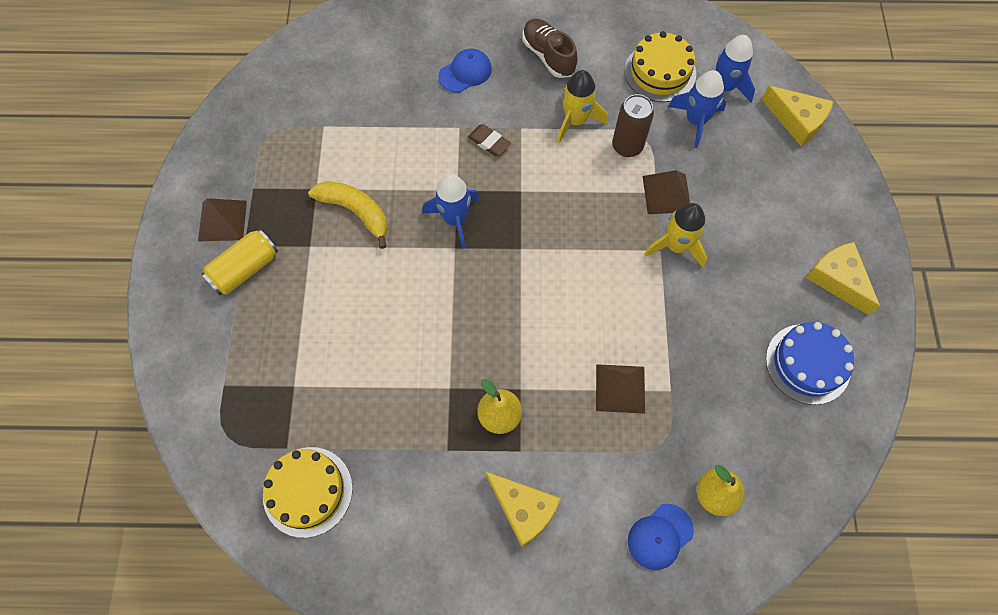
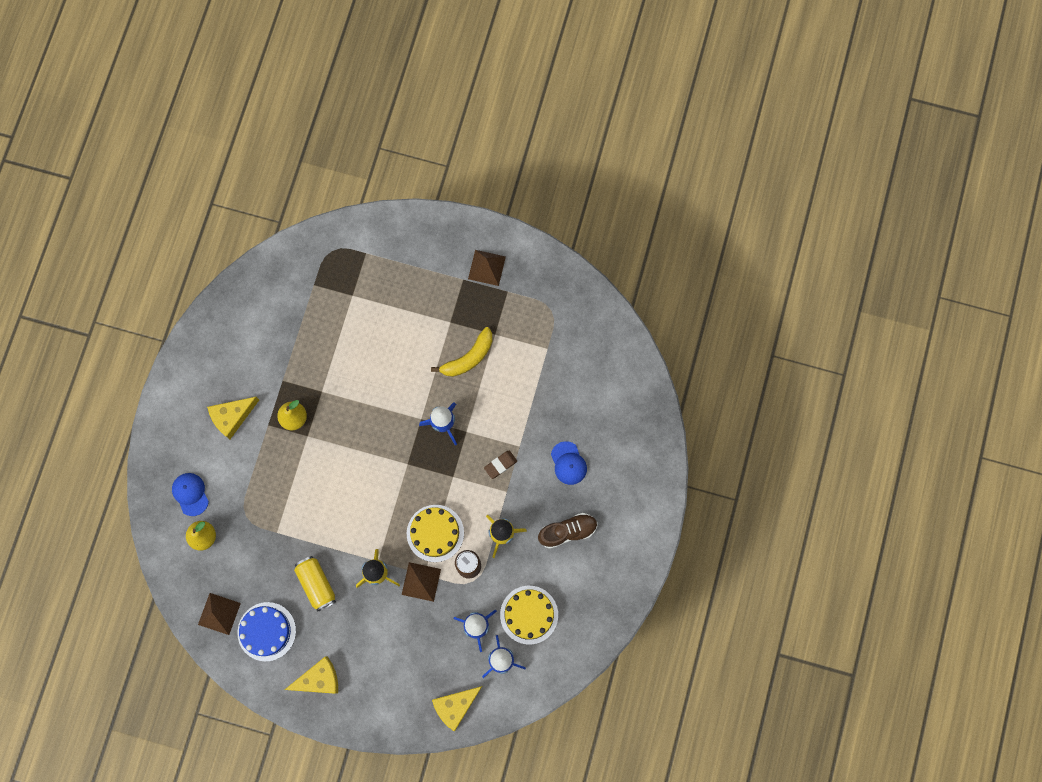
camera: 105 degrees right, 10 degrees up
yellow can [201,229,278,296] -> yellow can moved to [294,556,336,612]
yellow cake [263,447,353,538] -> yellow cake moved to [407,505,464,562]
brown pyramid [596,364,645,414] -> brown pyramid moved to [198,593,241,635]

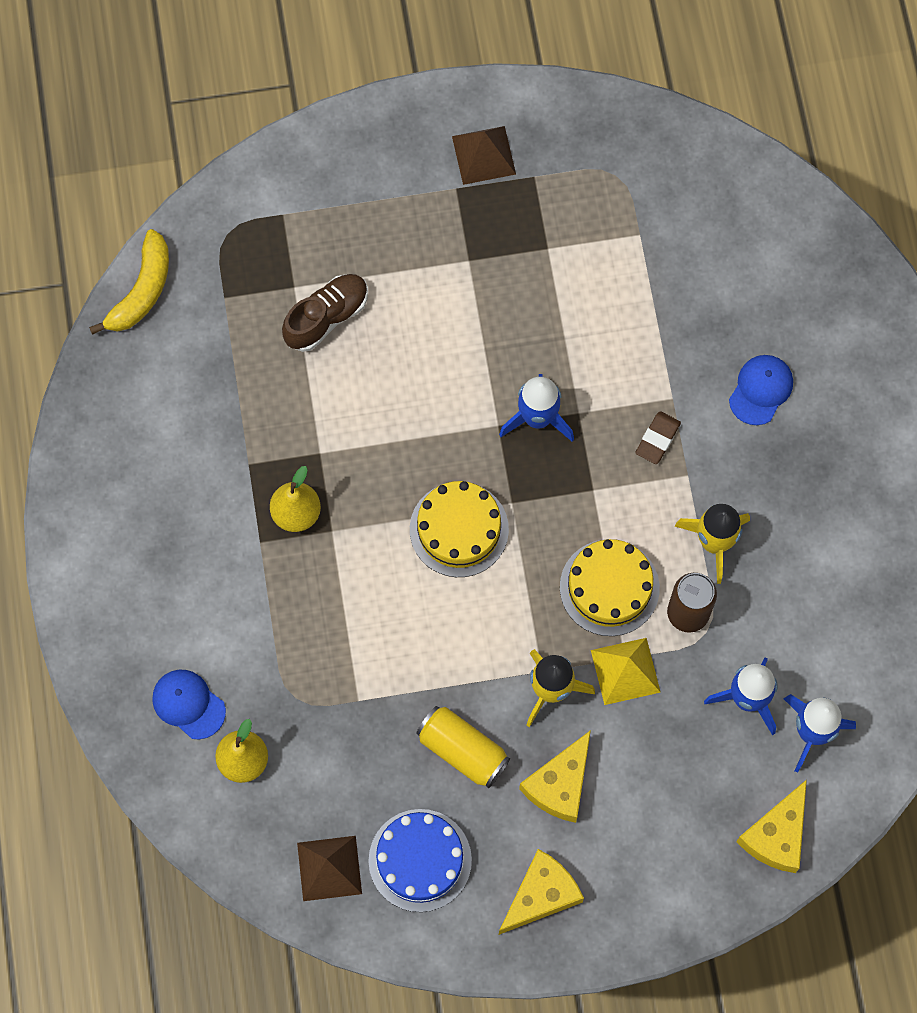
camera: 25 degrees left, 5 degrees down
yellow cheese [207,397,259,439] -> yellow cheese moved to [519,730,591,823]
brown pyramid [401,562,441,602] -> yellow pyramid [591,638,661,705]
yellow banana [431,327,492,377] -> yellow banana moved to [89,229,169,335]
yellow cake [500,586,558,644] -> yellow cake moved to [410,481,509,577]
brown shoe [538,513,598,549] -> brown shoe moved to [282,274,368,352]
blue cap [551,441,587,485] -> blue cap turned 105 degrees counterclockwise [729,355,793,425]

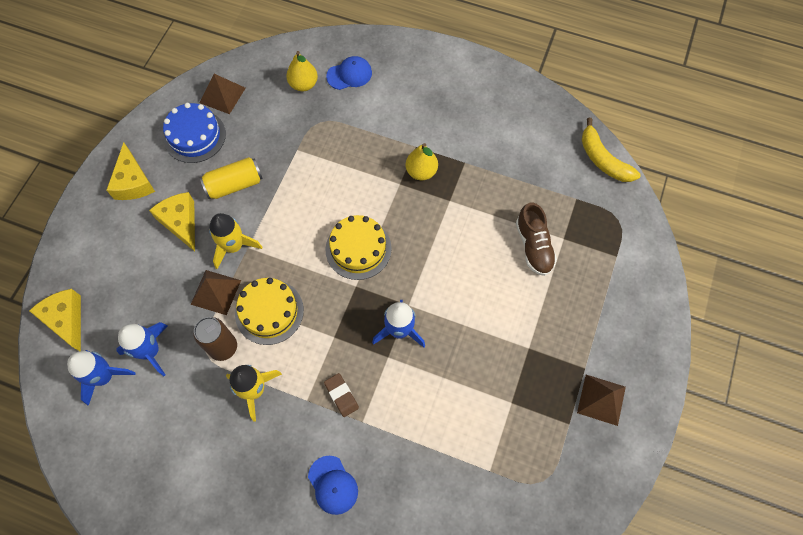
camera: 120 degrees right, 5 degrees down
yellow pyramid [591,638,661,705] -> brown pyramid [190,270,241,315]

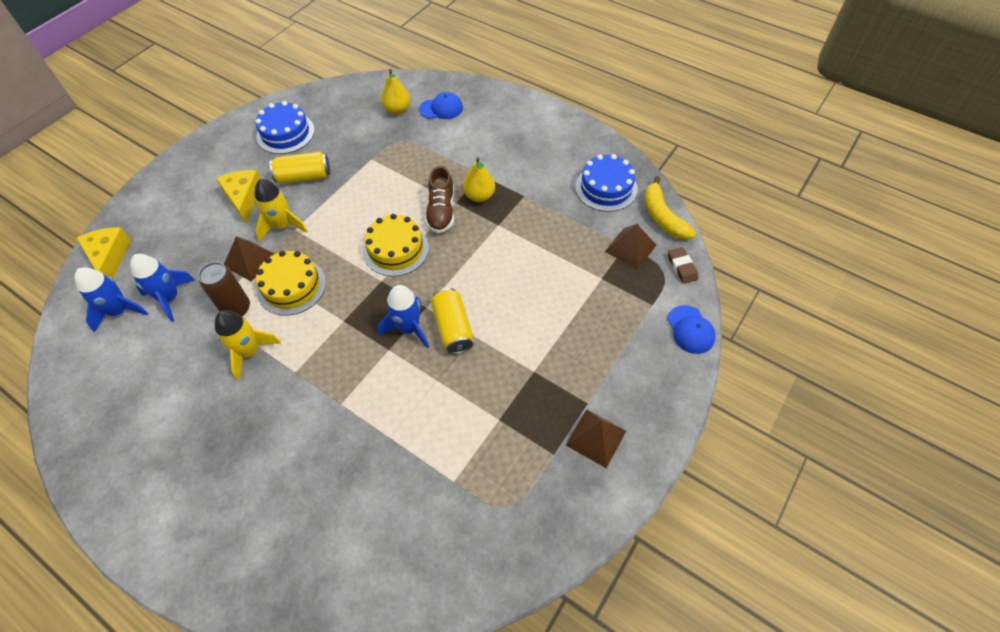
camera: 15 degrees right, 10 degrees down
yellow cheese [106,143,155,200] -> none
brown pyramid [199,74,245,114] -> brown pyramid moved to [605,224,656,270]
blue cap [308,456,358,515] -> blue cap moved to [667,305,716,354]
brown eraser [324,373,359,417] -> brown eraser moved to [668,247,698,284]
brown shoe [516,202,557,276] -> brown shoe moved to [425,166,454,233]
none -> yellow can [431,288,473,354]
none -> blue cake [575,154,638,212]

